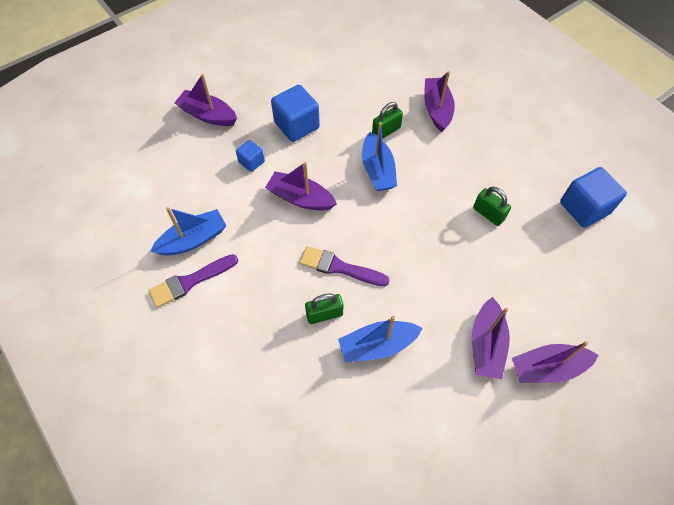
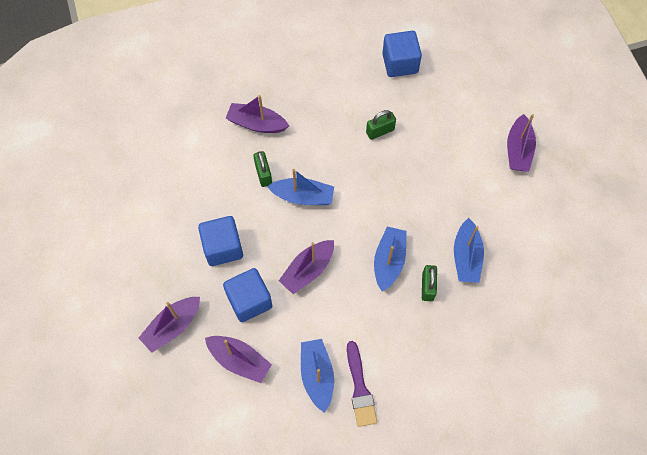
camera: 70 degrees left, 5 degrees up
blue cube [236,140,265,172] -> blue cube [223,268,272,322], size x1.83
purple brush [300,246,390,286] -> blue boat [374,227,407,292]
purple boat [472,297,510,379] -> purple boat moved to [205,336,272,383]

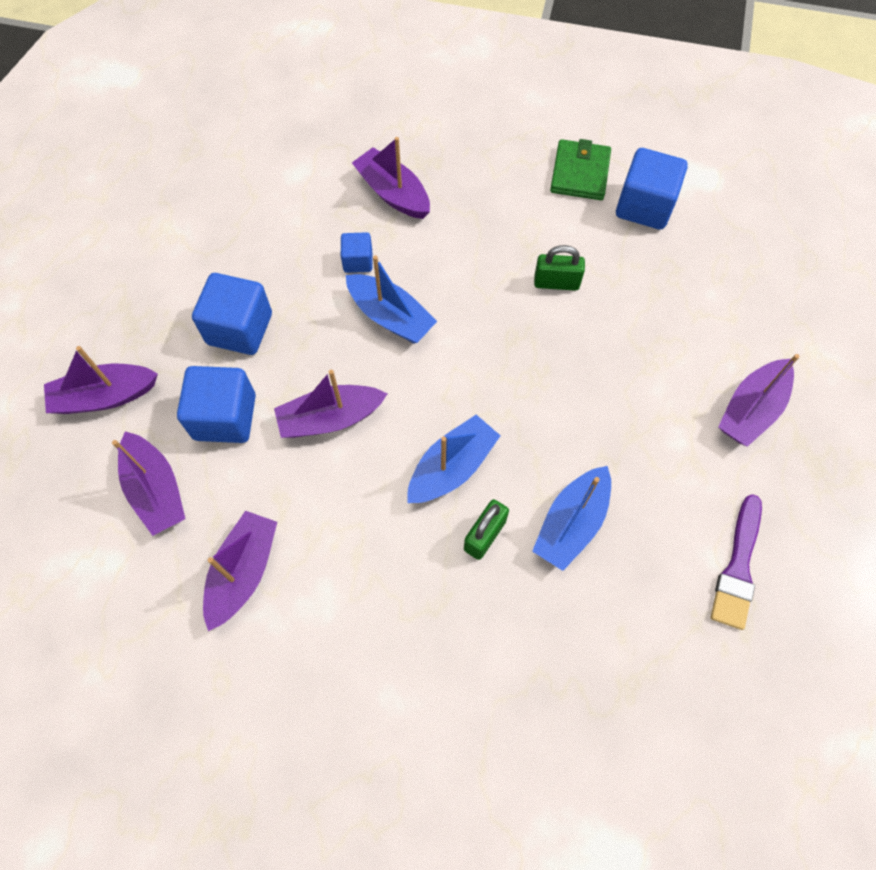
camera: 30 degrees right, 0 degrees up
green padlock [253,151,272,187] -> blue cube [341,232,373,273]
blue boat [301,339,334,413] -> purple boat [203,511,277,631]
purple brush [347,341,377,427] -> purple brush moved to [711,494,762,630]
none -> green wallet [550,139,611,200]

